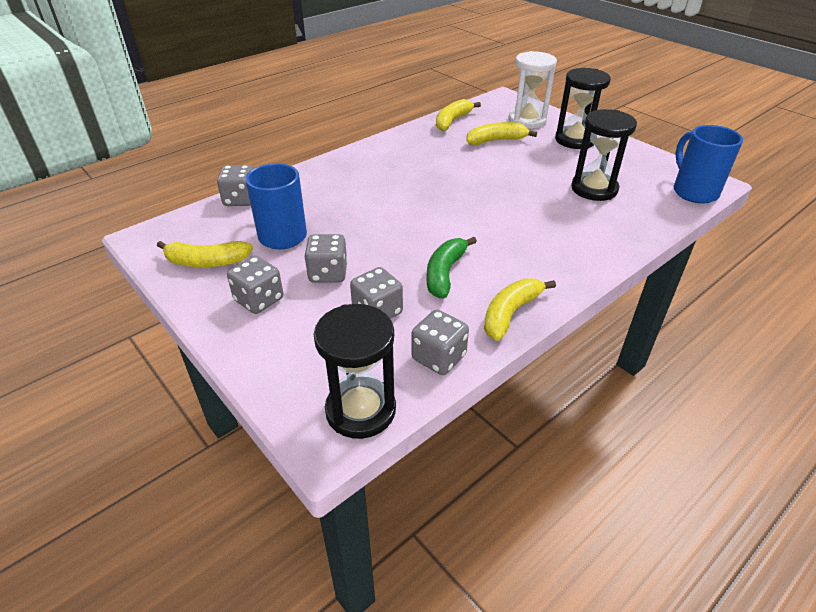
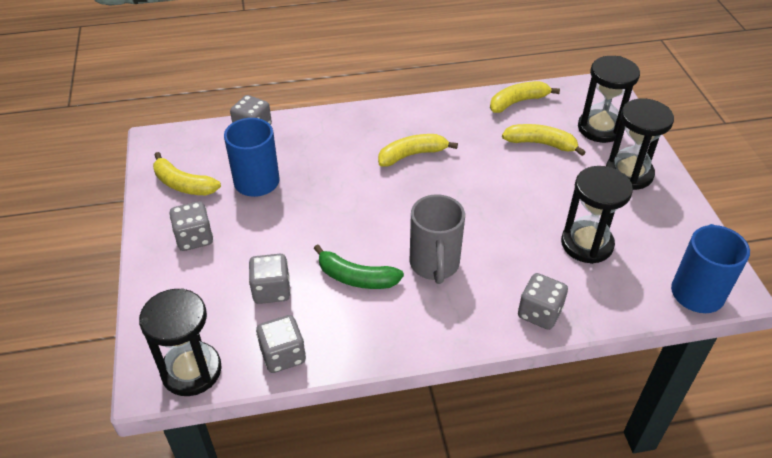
camera: 30 degrees right, 5 degrees up
grey dice [304,234,347,283] -> grey dice moved to [518,273,568,330]
green banana [427,237,477,298] -> green banana turned 120 degrees counterclockwise [314,245,404,289]
yellow banana [484,278,556,341] -> yellow banana moved to [378,134,458,166]
white hourglass [508,51,557,129] -> black hourglass [578,56,640,143]
none -> grey mug [410,194,465,284]

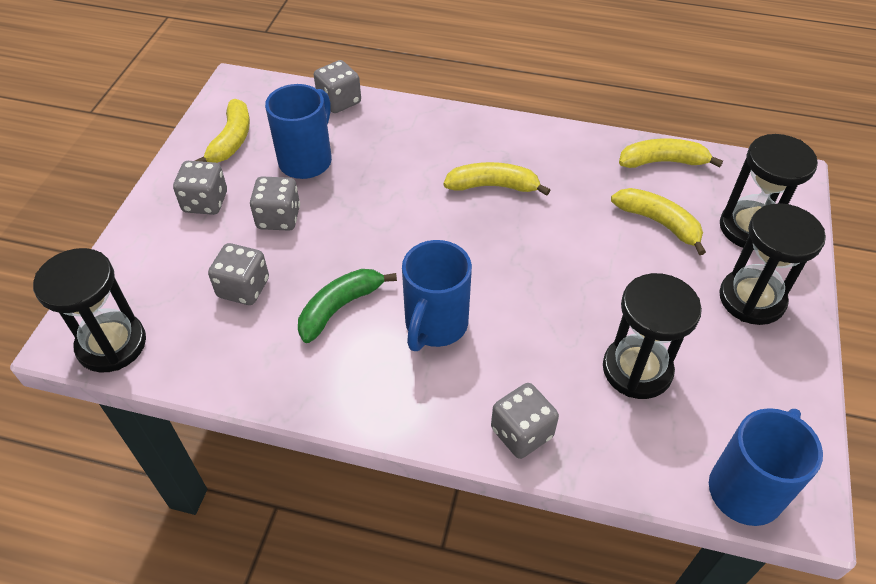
camera: 25 degrees right, 5 degrees up
yellow banana [153,152,221,195] -> yellow banana turned 135 degrees counterclockwise [195,99,250,163]
grey dice [256,315,306,373] -> grey dice moved to [250,177,300,231]
green banana [314,245,404,289] -> green banana turned 90 degrees clockwise [298,269,397,343]
grey mug [410,194,465,284] -> blue mug [402,240,472,351]

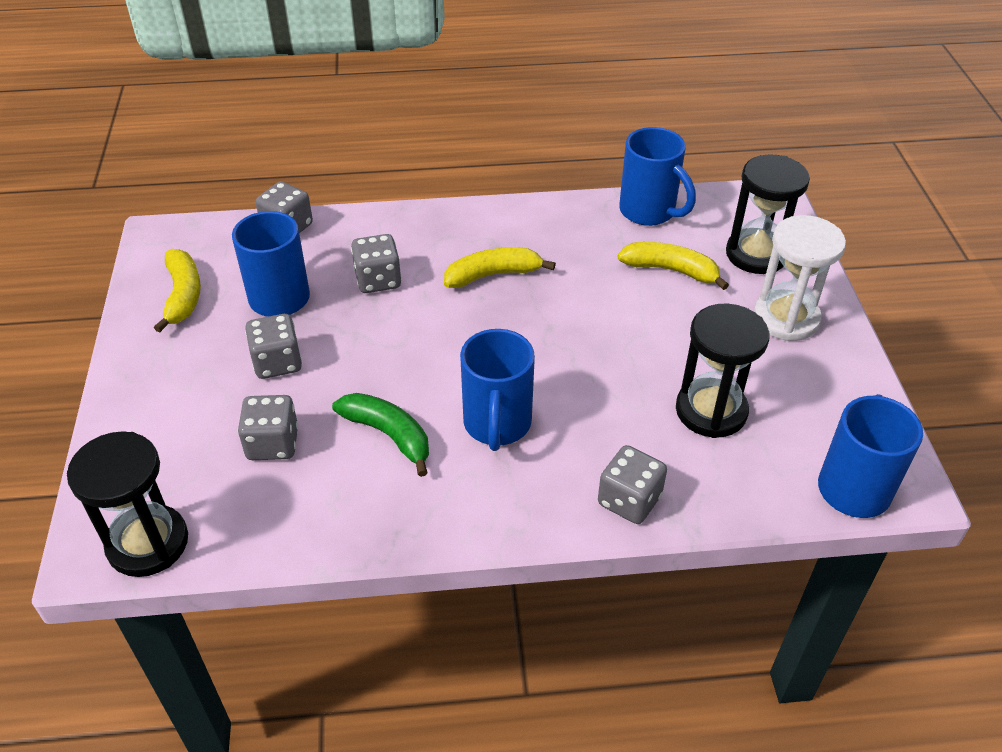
camera: 20 degrees left, 5 degrees down
grey dice [173,161,227,215] -> grey dice moved to [351,234,401,293]
green banana [298,269,397,343] -> green banana turned 105 degrees clockwise [332,393,429,477]
yellow banana [619,139,723,168] -> blue mug [619,127,696,226]
black hourglass [719,203,826,325] -> white hourglass [754,215,846,341]

